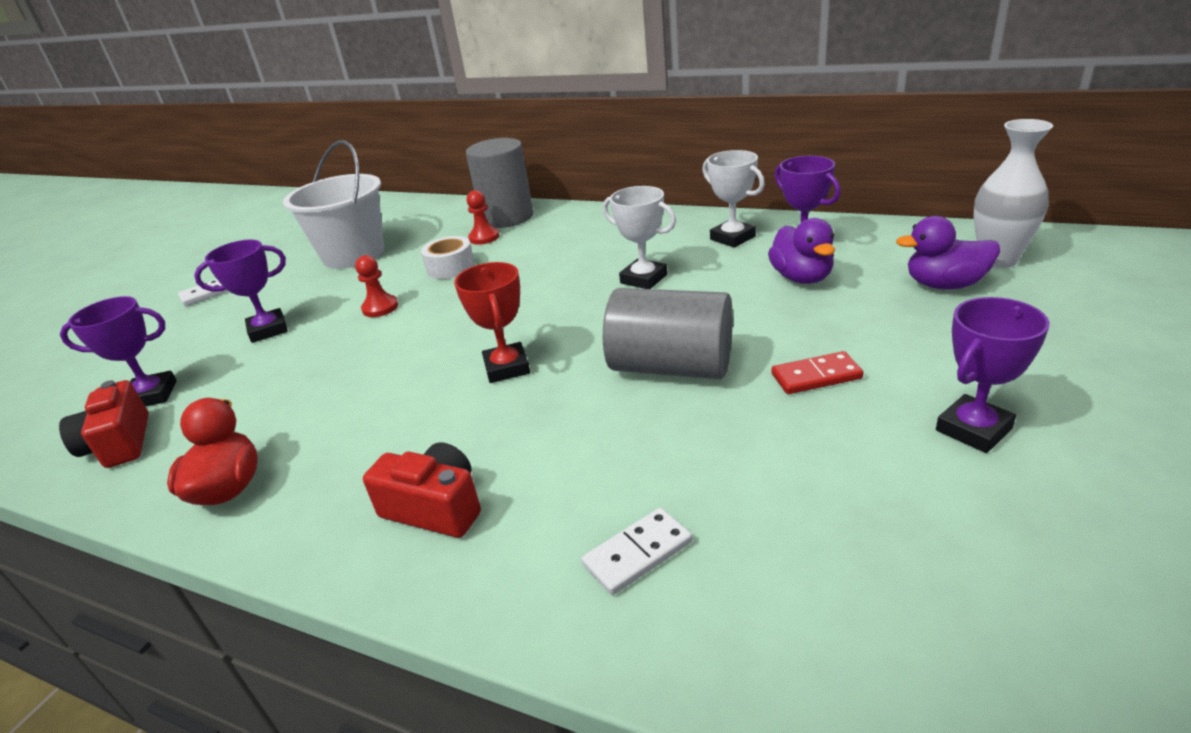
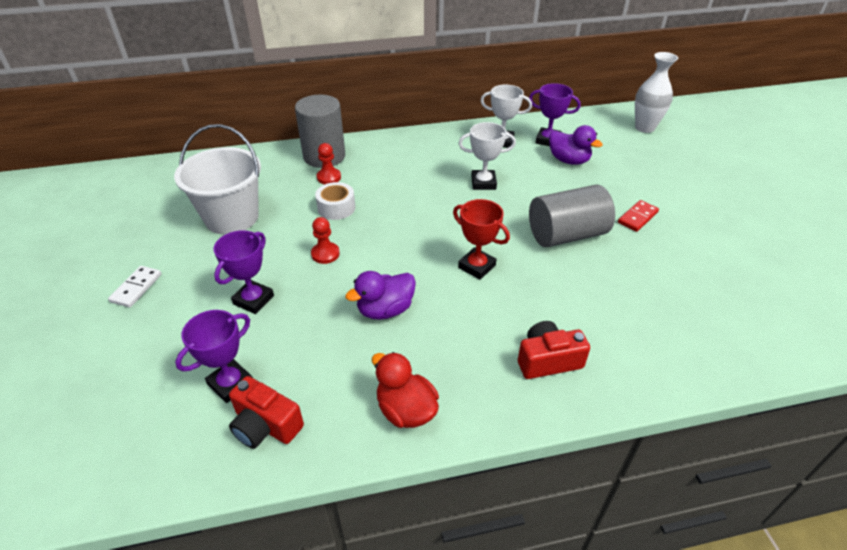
camera: 40 degrees left, 10 degrees up
white domino [581,508,692,595] -> none
purple duck [896,216,1000,290] -> purple duck moved to [345,271,416,320]
purple trophy [936,297,1050,453] -> none

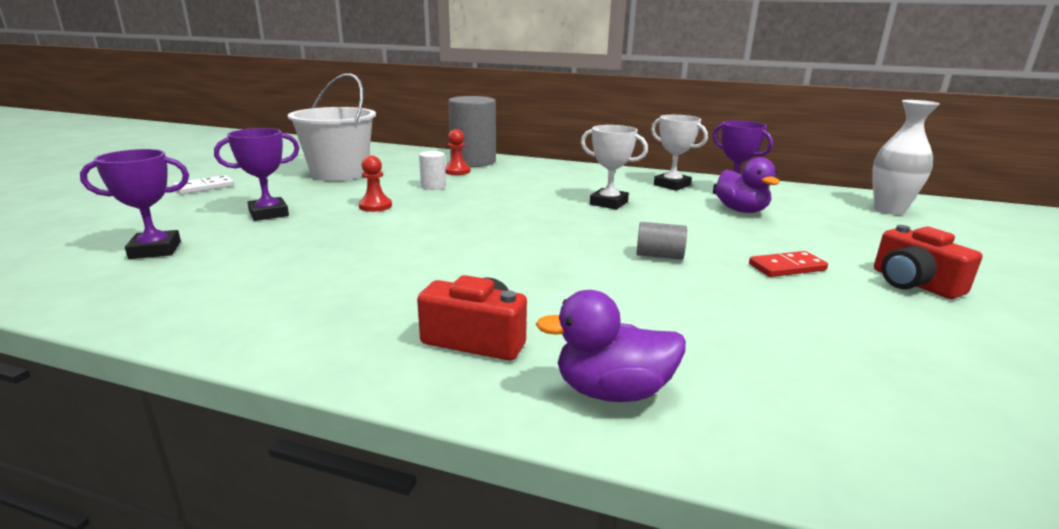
camera: 30 degrees right, 20 degrees down
red camera [229,376,304,449] -> red camera moved to [874,225,982,299]
white tape [315,182,355,220] -> white cylinder [419,151,446,190]
purple duck [345,271,416,320] -> purple duck moved to [536,290,686,402]
red duck [372,352,439,428] -> none
red trophy [453,199,510,280] -> none
grey cylinder [529,185,615,247] -> grey cylinder [636,222,687,260], size x0.47

